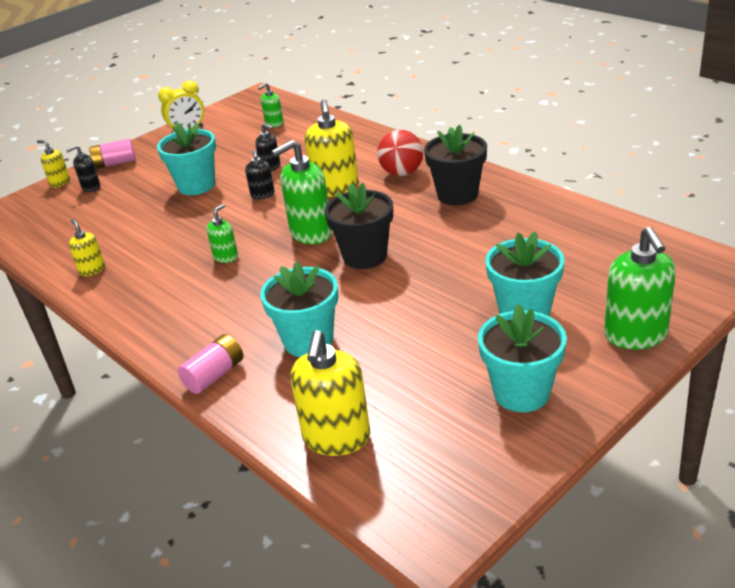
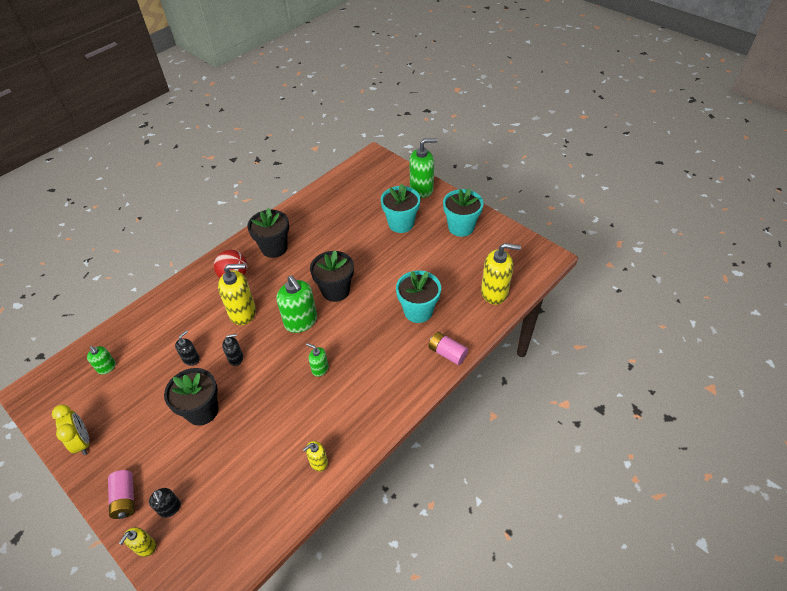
camera: 95 degrees left, 15 degrees up
turquoise flower pot [157,122,216,195] -> black flower pot [164,368,219,426]

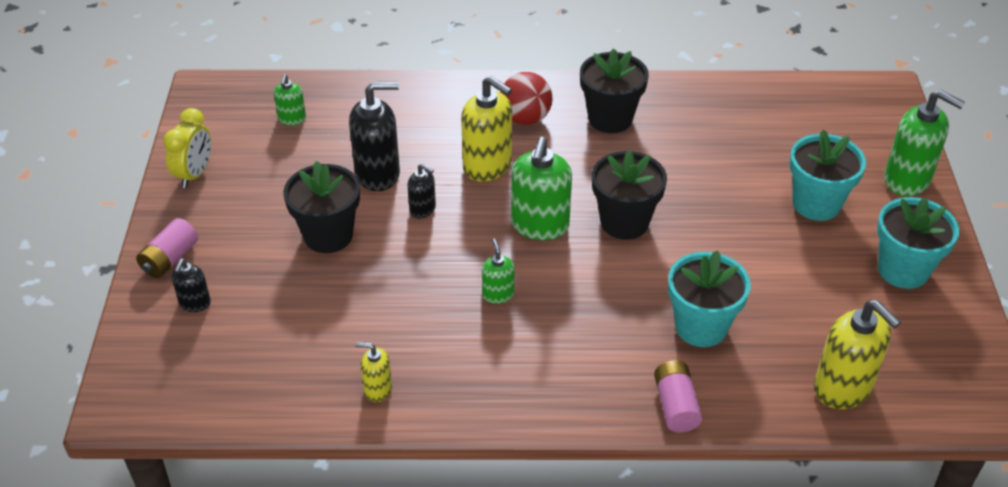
camera: 45 degrees right, 5 degrees down
yellow soap dispenser [119,527,156,557] -> none
black soap dispenser [175,330,200,366] -> black soap dispenser [349,82,400,191], size x1.90

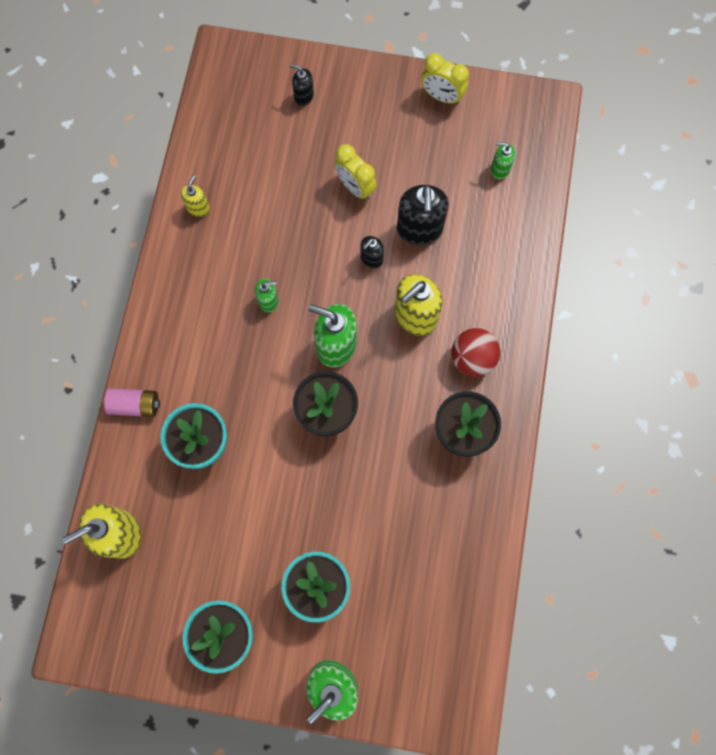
camera: 100 degrees right, 30 degrees up
pink battery [136,218,198,278] -> none
black flower pot [283,161,360,253] -> yellow clock [334,144,377,201]

